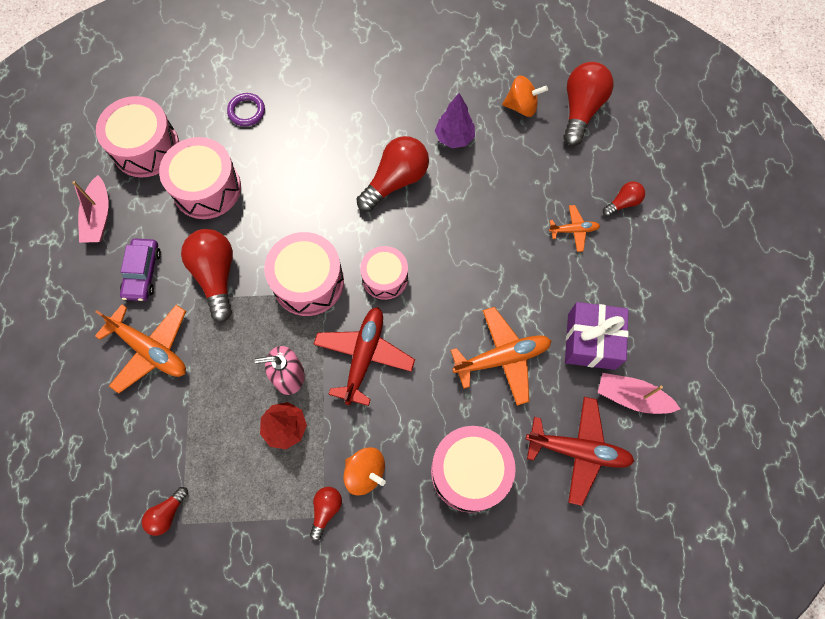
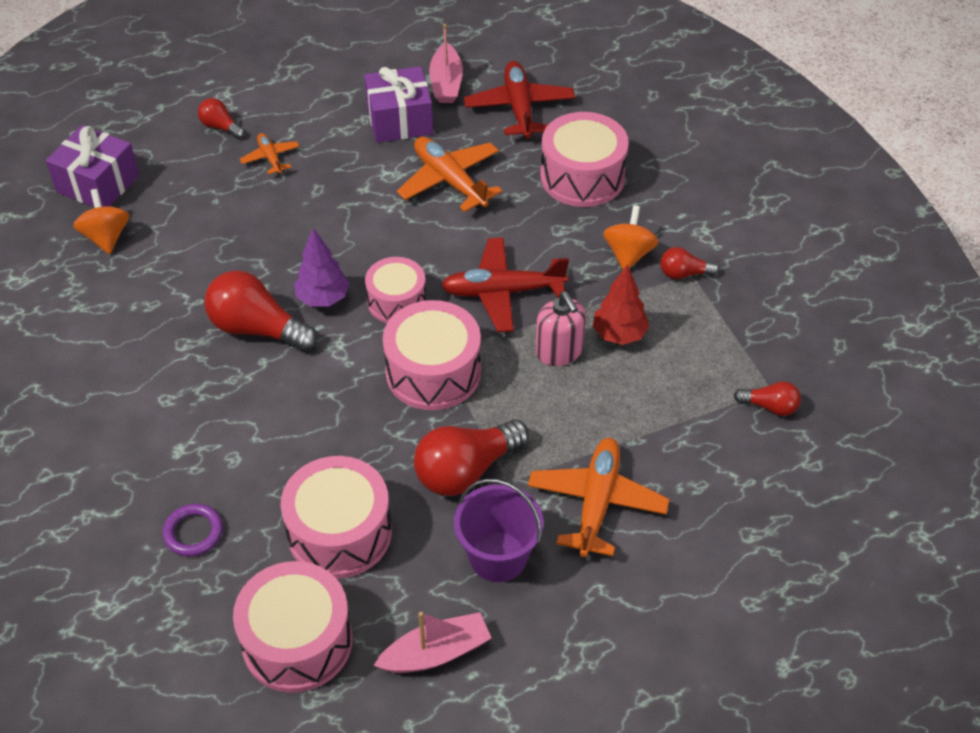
camera: 110 degrees left, 20 degrees down
purple car [120,239,161,301] -> purple bucket [454,479,543,582]
purple tree [435,93,475,148] -> purple tree moved to [294,228,350,307]
red light bulb [563,62,614,146] -> purple gift [46,125,139,207]

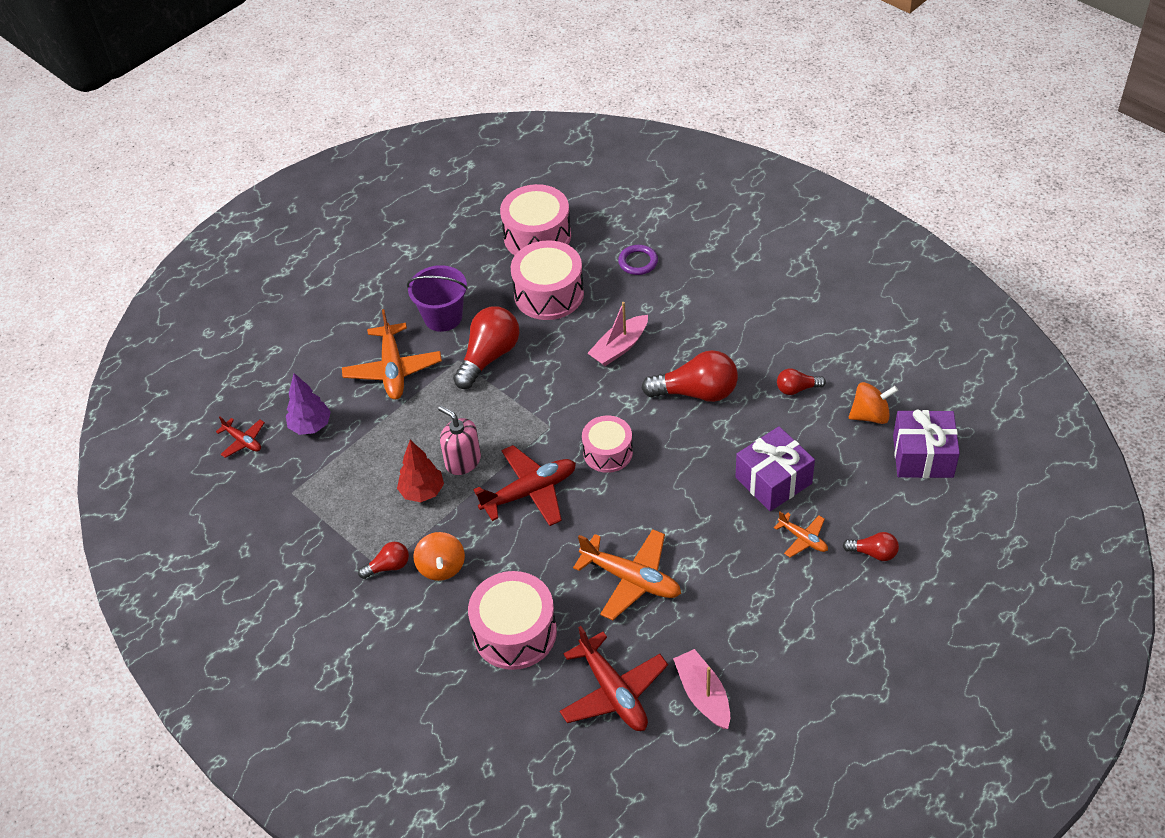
camera: 160 degrees right, 0 degrees up
orange spinning top [73,189,129,254] -> orange spinning top turned 60 degrees counterclockwise [849,382,898,424]
purple tree [294,228,350,307] -> purple tree moved to [286,373,331,435]
purple gift [364,66,433,143] -> purple gift moved to [735,426,815,511]
pink boat [374,612,491,673] -> pink boat moved to [588,302,648,366]
pink drum [383,300,481,410] -> none
red light bulb [734,381,801,416] -> red light bulb moved to [777,369,826,395]
none -> red plane [216,417,265,458]

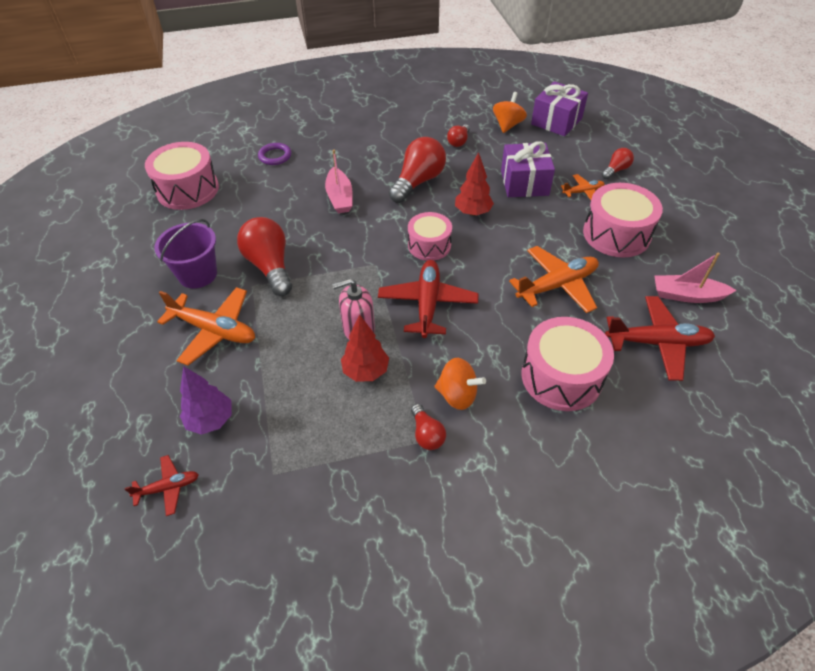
camera: 60 degrees left, 0 degrees up
red light bulb [358,542,409,579] -> red light bulb turned 150 degrees clockwise [411,404,446,450]
pink drum [511,240,584,320] -> pink drum moved to [583,183,663,258]
none -> red tree [455,152,494,216]

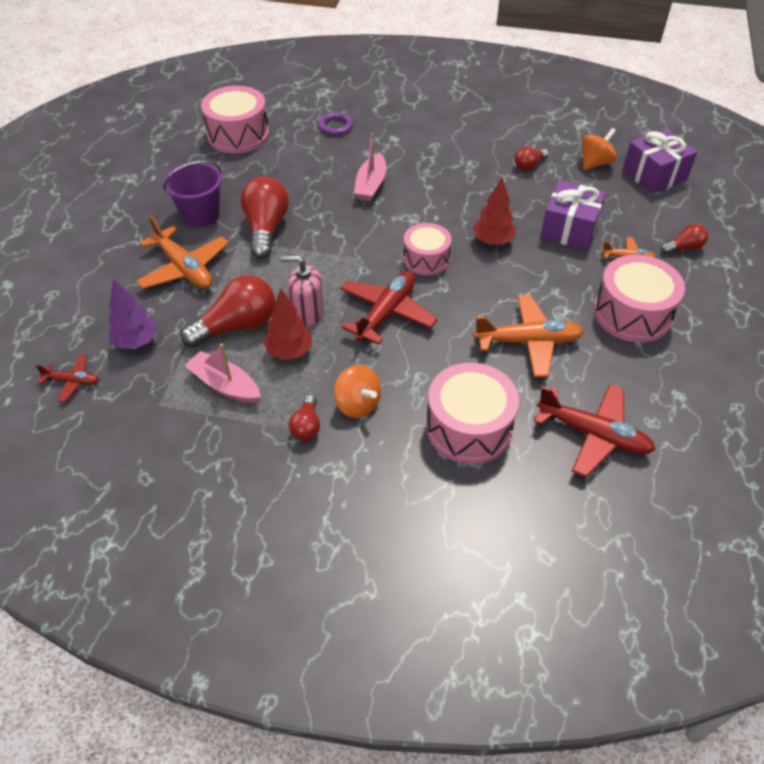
camera: 25 degrees right, 0 degrees up
red light bulb [389,137,446,203] -> red light bulb moved to [180,275,275,347]
pink boat [654,253,737,303] -> pink boat moved to [184,343,261,403]

